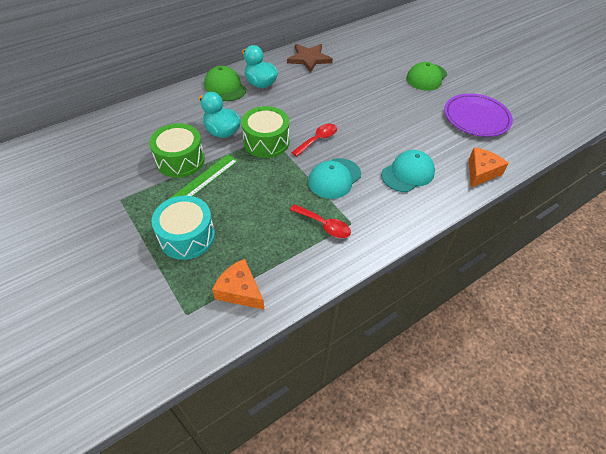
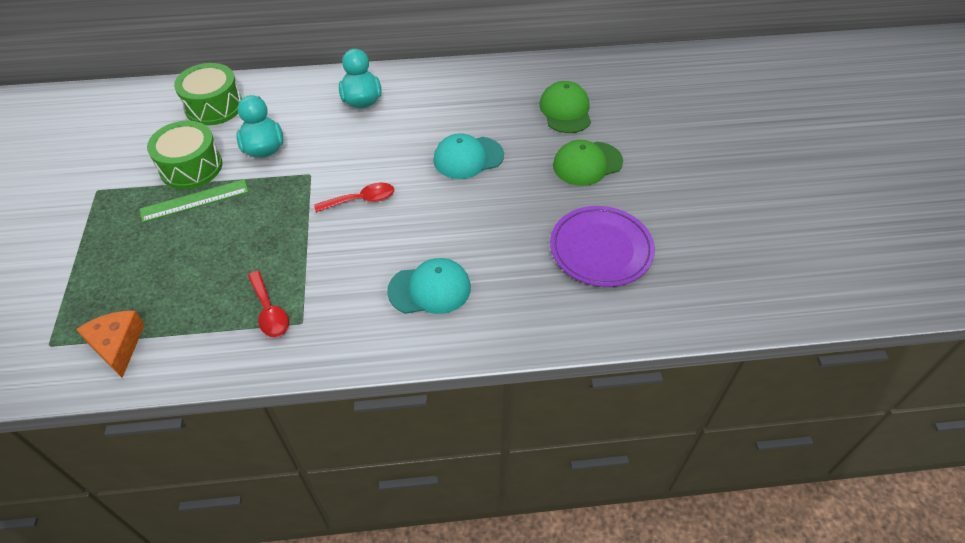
camera: 30 degrees right, 0 degrees up
turquoise drum [151,196,215,260] -> none
green cap [204,66,246,101] -> green cap moved to [539,81,591,133]
green drum [241,106,289,158] -> green drum moved to [174,63,242,125]
brown star [287,44,333,73] -> none
turquoise cap [308,158,361,199] -> turquoise cap moved to [433,133,504,179]
orange cheese [469,147,509,187] -> none

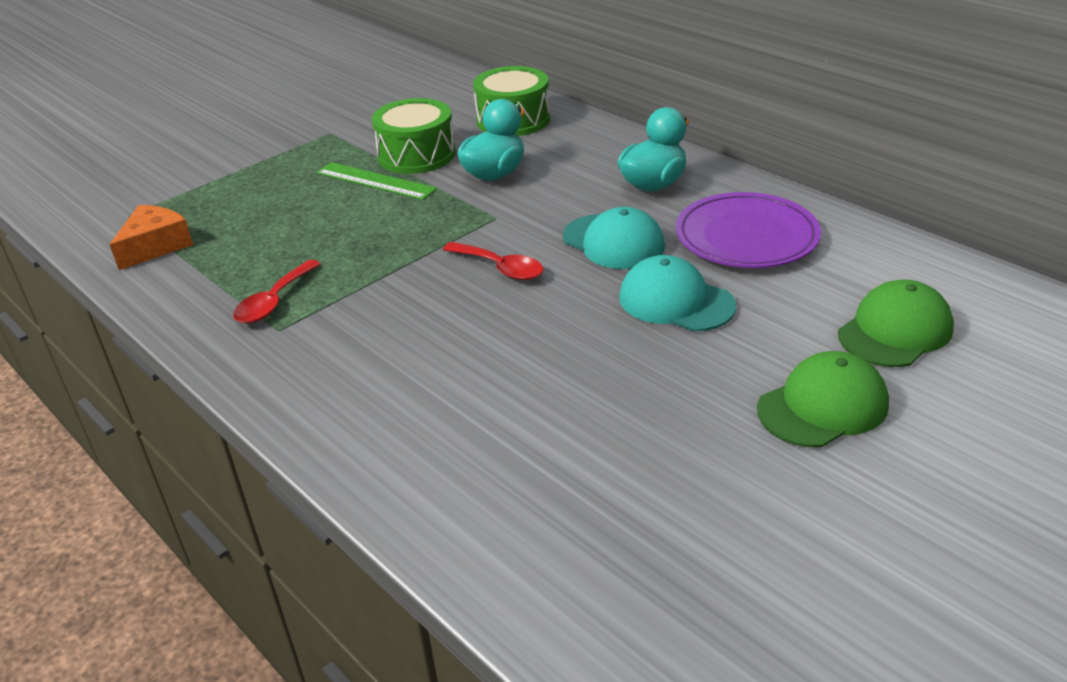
camera: 55 degrees right, 15 degrees down
turquoise cap [387,258,471,314] -> turquoise cap moved to [563,207,665,269]
purple plate [550,206,655,287] -> purple plate moved to [676,192,821,268]
green cap [553,140,623,186] -> green cap turned 120 degrees clockwise [757,351,889,447]

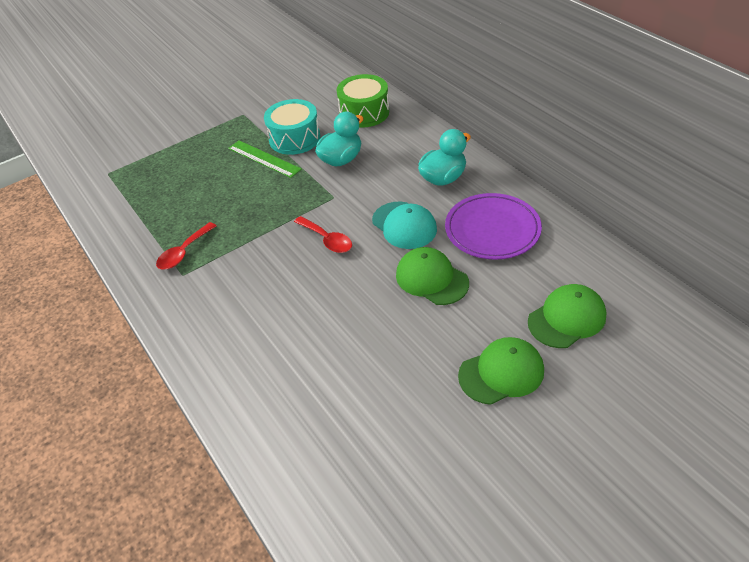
camera: 10 degrees right, 10 degrees up
orange cheese [109,205,193,270] -> none
green drum [372,98,456,174] -> turquoise drum [264,99,320,155]
turquoise cap [619,255,736,331] -> green cap [396,247,469,305]

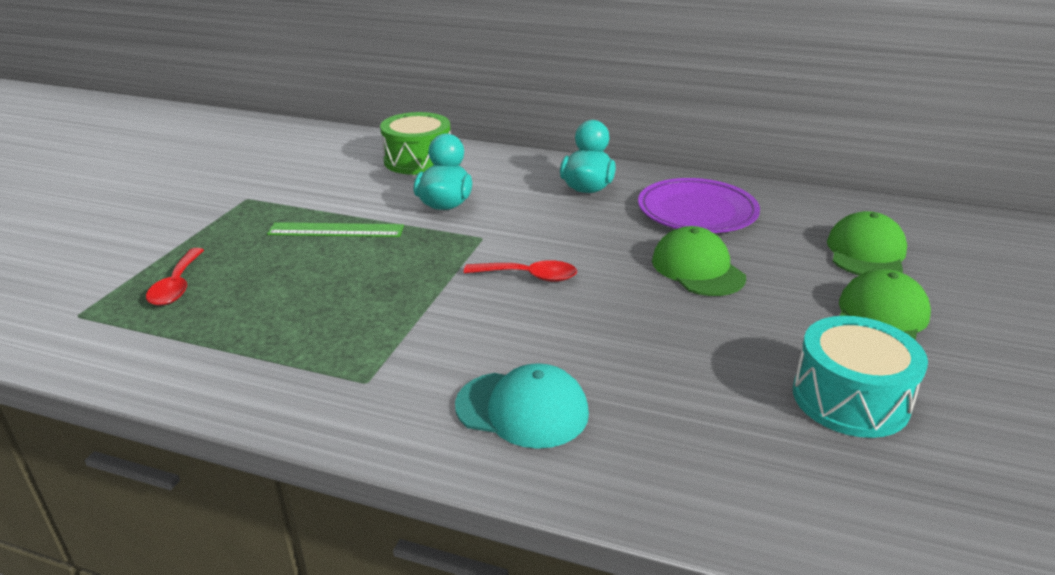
camera: 40 degrees left, 15 degrees down
red spoon [156,222,216,269] -> red spoon moved to [146,248,204,306]
turquoise drum [264,99,320,155] -> turquoise drum moved to [793,316,928,438]
turquoise cap [372,202,437,249] -> turquoise cap moved to [455,363,589,449]
green cap [396,247,469,305] -> green cap turned 60 degrees clockwise [652,226,746,296]

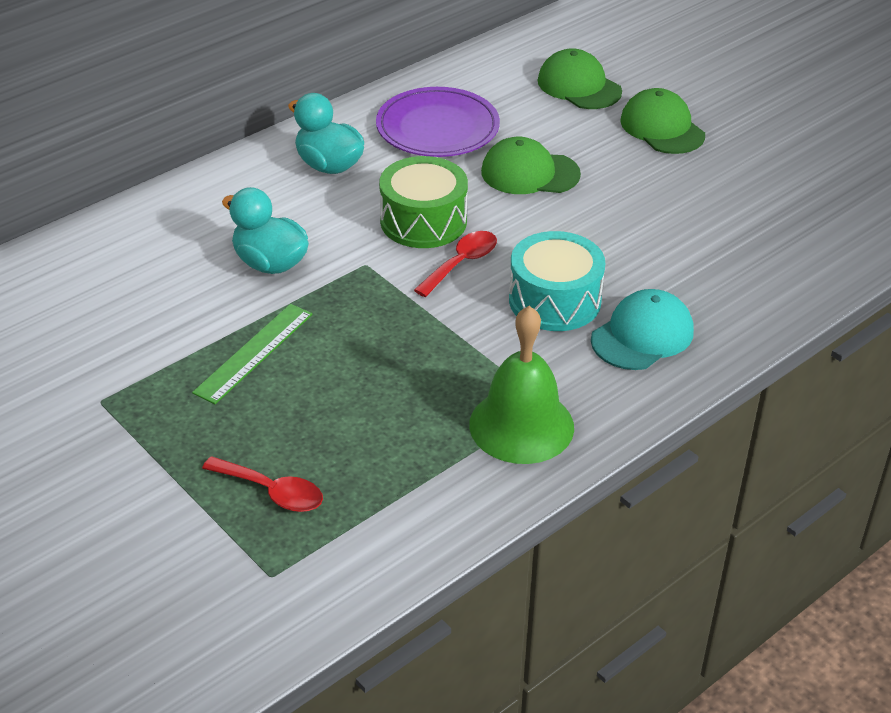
camera: 60 degrees left, 10 degrees up
green drum [380,112,451,175] -> green drum moved to [379,156,468,248]
turquoise drum [793,316,928,438] -> turquoise drum moved to [509,231,605,331]
none -> green bell [469,306,574,464]

